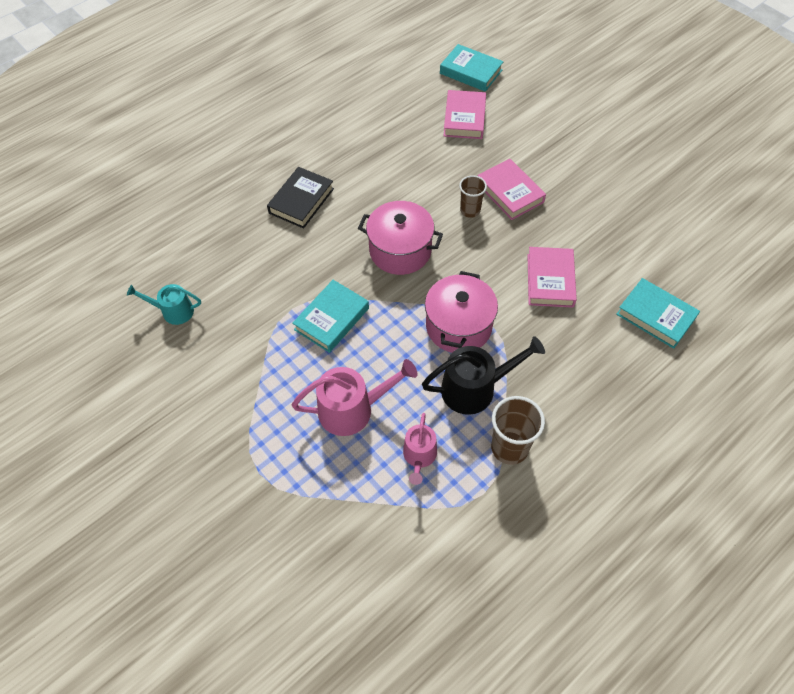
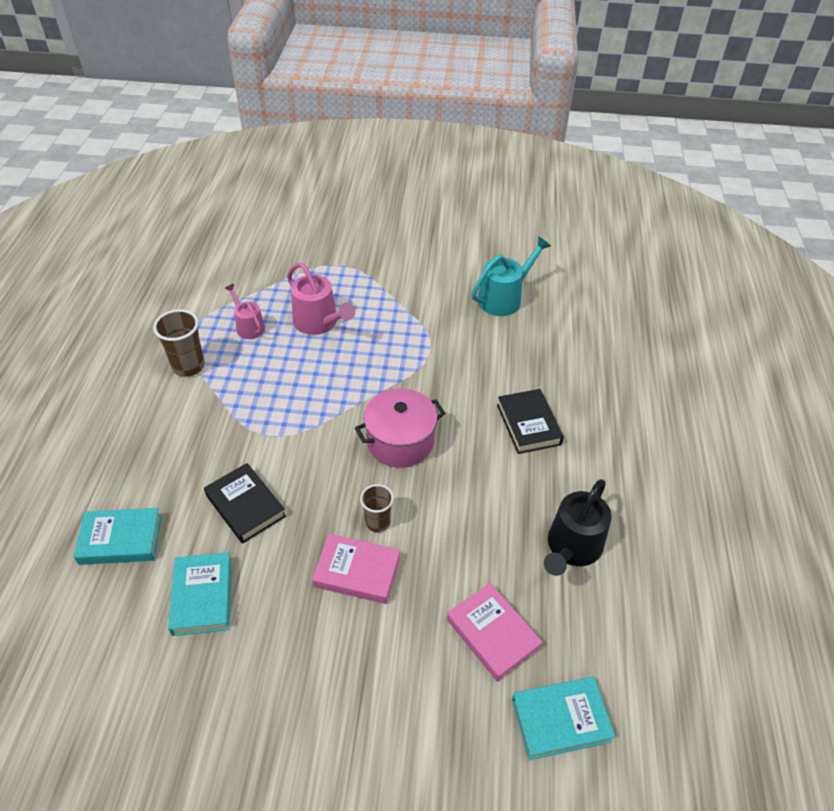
camera: 135 degrees right, 10 degrees down
turquoise watering can [127,284,201,325] -> turquoise watering can [471,236,551,316], size x1.61
turquoise book [292,280,369,353] -> turquoise book moved to [168,552,232,636]
pink watering can [292,359,417,436] -> pink watering can turned 75 degrees counterclockwise [287,263,355,335]
black watering can [422,336,545,415] -> black watering can moved to [544,479,612,576]
pink pot [425,271,498,353] -> none
pink book [528,247,577,308] -> black book [204,463,286,544]

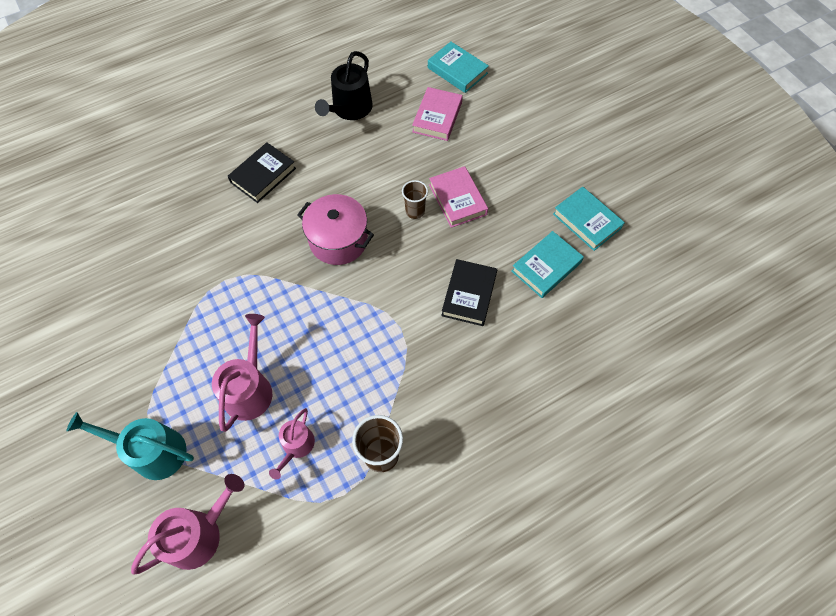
camera: 125 degrees left, 15 degrees up
turquoise book [73,508,162,565] -> turquoise book moved to [553,186,625,251]
turquoise watering can [471,236,551,316] -> turquoise watering can moved to [66,412,194,480]
black watering can [544,479,612,576] -> black watering can turned 120 degrees clockwise [315,51,373,120]
none -> pink watering can [131,474,244,575]

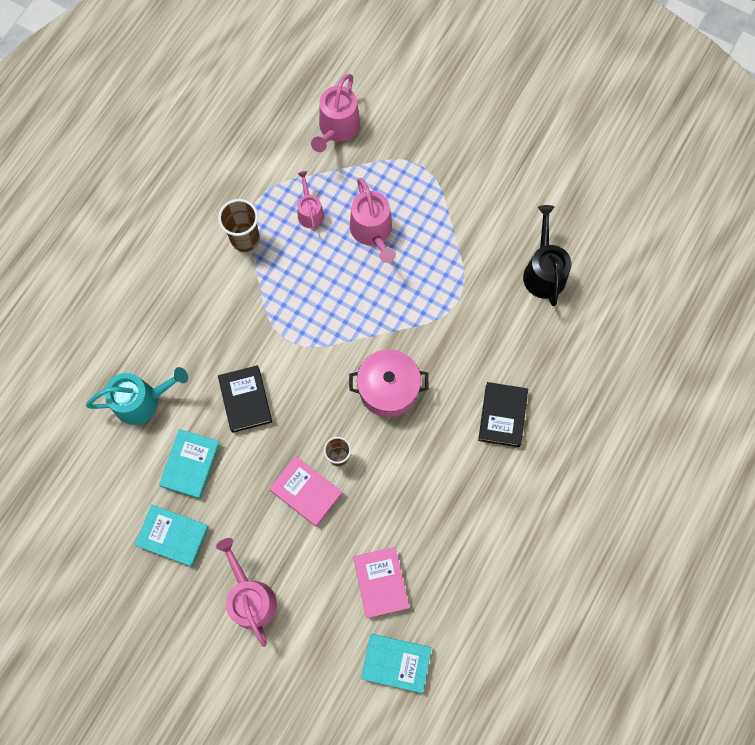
camera: 150 degrees right, 10 degrees up
turquoise watering can [66,412,194,480] -> turquoise watering can moved to [86,367,188,425]
black watering can [315,51,373,120] -> black watering can moved to [523,205,571,306]
none -> pink watering can [216,538,277,647]

